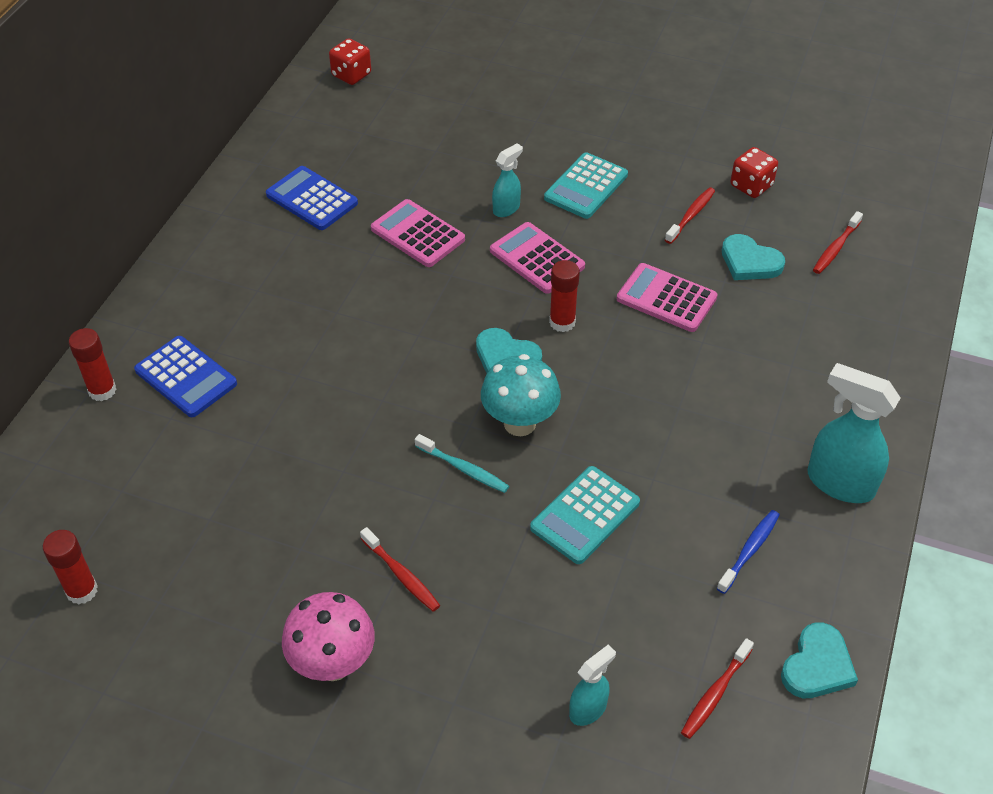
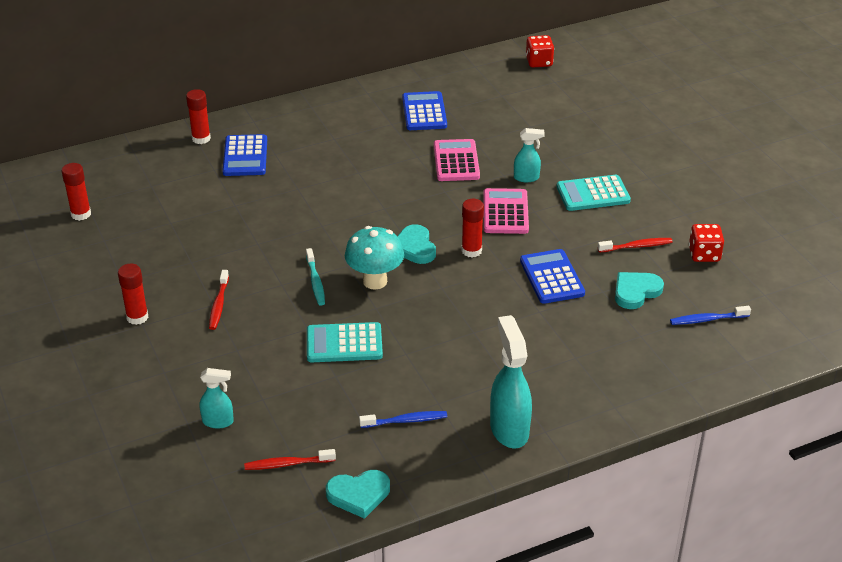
camera: 45 degrees right, 10 degrees down
pink mushroom [282,592,375,681] -> red glue stick [118,264,148,325]
pink calculator [617,263,717,332] -> blue calculator [520,249,585,304]
turquoise heart [722,234,785,280] -> turquoise heart turned 60 degrees clockwise [615,272,664,309]
red toothbrush [813,211,863,274] -> blue toothbrush [670,306,751,325]

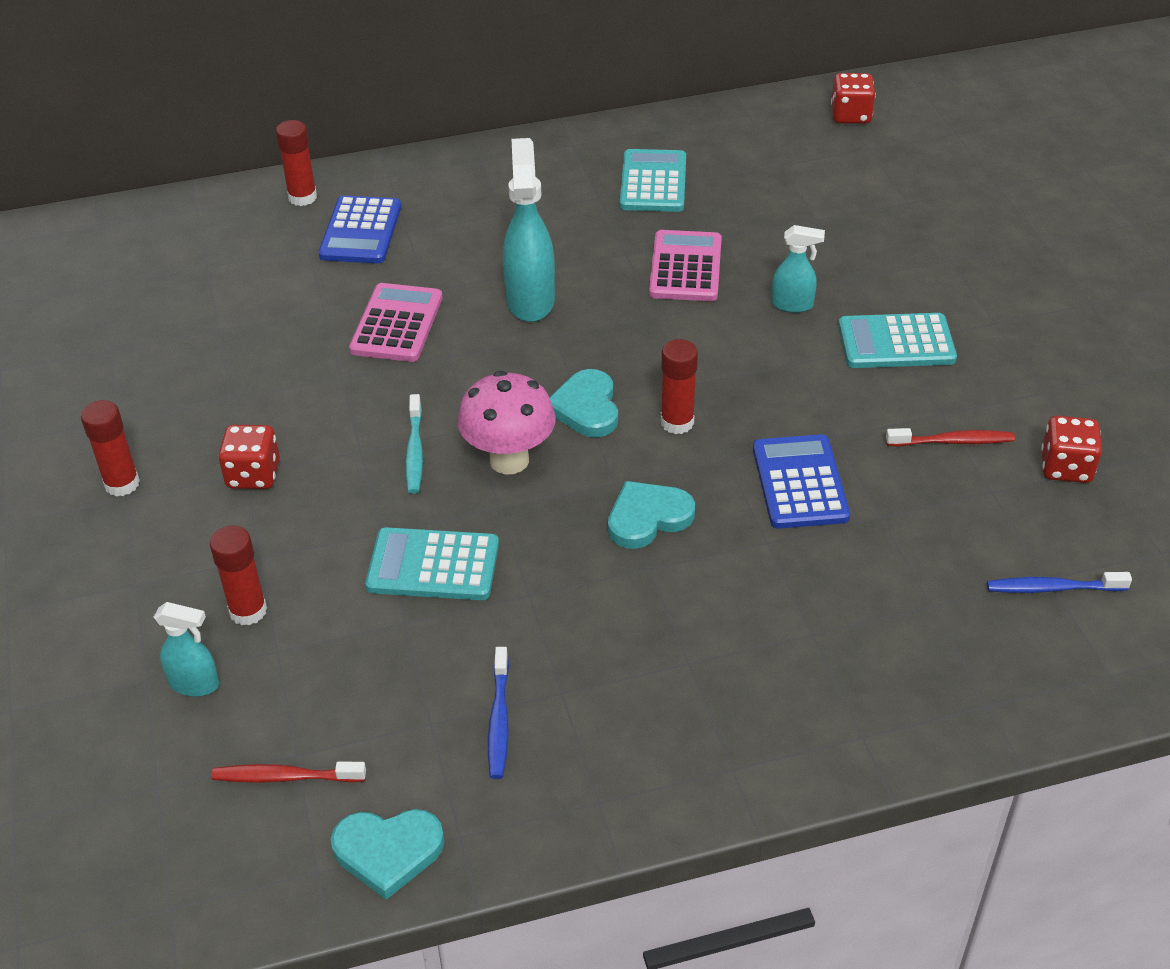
camera: 10 degrees right, 5 degrees up
red glue stick [61,163,91,221] -> red glue stick moved to [210,525,267,626]
red toothbrush [209,270,229,330] -> red dice [218,425,280,489]
turquoise mushroom [345,226,404,290] -> pink mushroom [457,371,556,475]
blue toothbrush [359,411,447,428] -> blue toothbrush turned 90 degrees clockwise [488,647,509,779]
blue calculator [402,91,447,130] -> turquoise calculator [620,149,686,212]
pink calculator [483,188,529,234] -> pink calculator moved to [349,283,443,362]
turquoise spray bottle [490,315,532,448] -> turquoise spray bottle moved to [503,138,555,322]
turquoise heart [615,272,664,309] -> turquoise heart moved to [608,481,695,549]

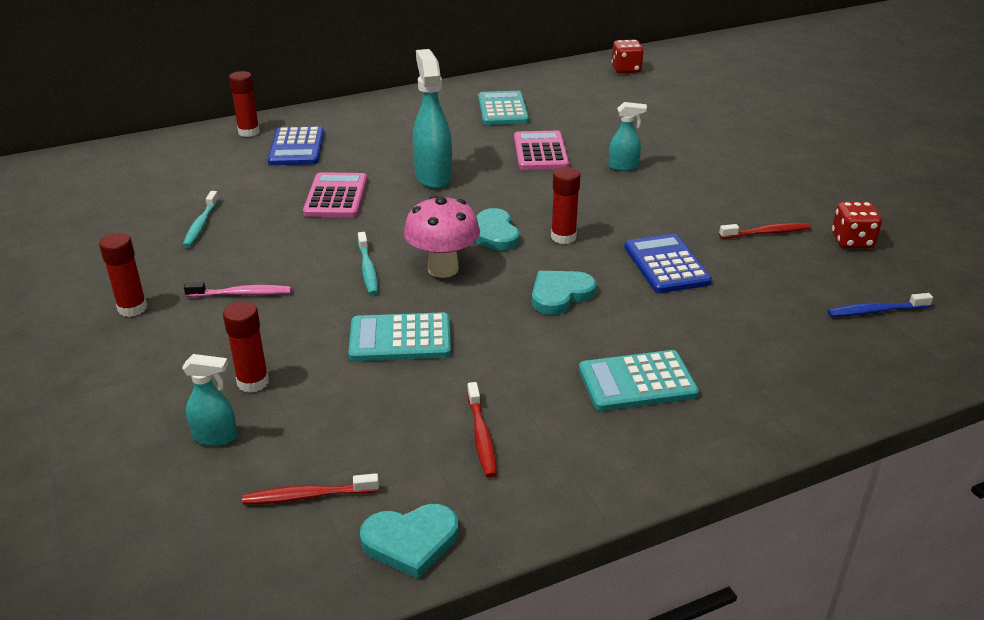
camera: 10 degrees left, 10 degrees down
red dice [218,425,280,489] -> pink toothbrush [184,282,291,297]
blue toothbrush [488,647,509,779] -> red toothbrush [467,382,497,478]
turquoise calculator [838,313,957,368] -> turquoise calculator moved to [579,350,699,411]
none -> turquoise toothbrush [183,191,219,248]

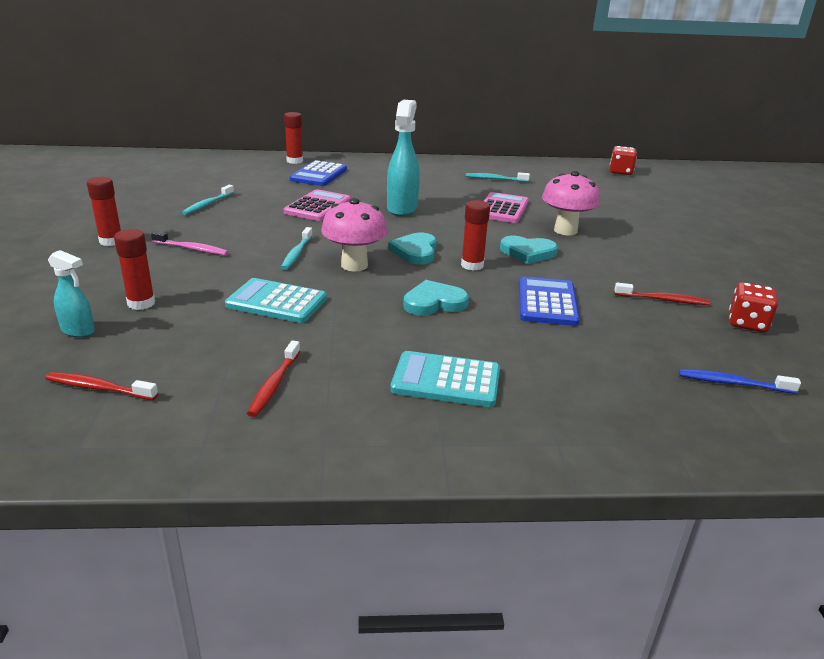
camera: 20 degrees right, 5 degrees down
turquoise heart [360,504,458,579] -> turquoise heart moved to [500,236,558,264]
turquoise calculator [478,91,529,125] -> turquoise toothbrush [466,172,530,182]
turquoise spray bottle [608,102,647,171] -> pink mushroom [542,171,600,235]

